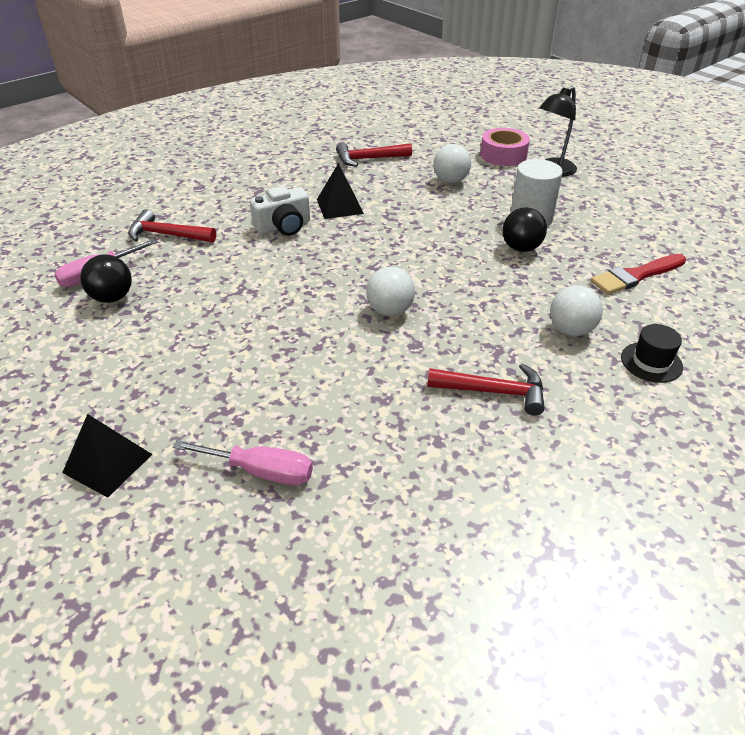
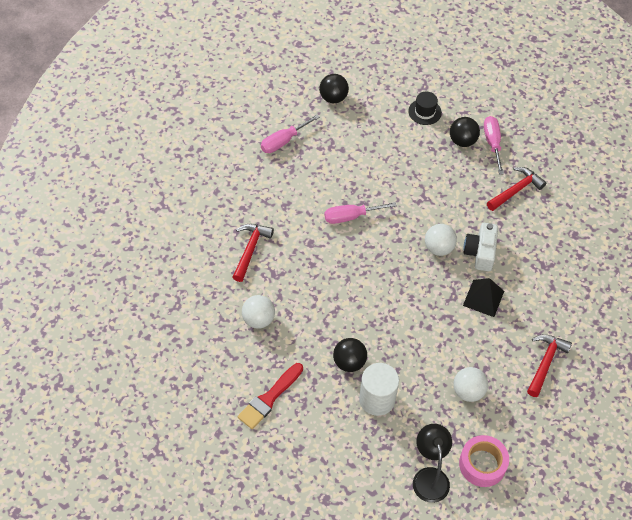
camera: 125 degrees right, 15 degrees up
black pyramid [62,414,153,498] -> black ball [319,74,349,103]
white ball [366,267,415,316] -> white ball moved to [425,224,457,256]
red hammer [427,363,545,416] -> red hammer turned 150 degrees clockwise [233,224,274,282]
red brush [590,254,686,295] -> red brush turned 150 degrees counterclockwise [238,363,303,429]
black hat [621,324,683,383] -> black hat moved to [408,92,442,125]
none -> pink screwdriver [324,202,397,224]

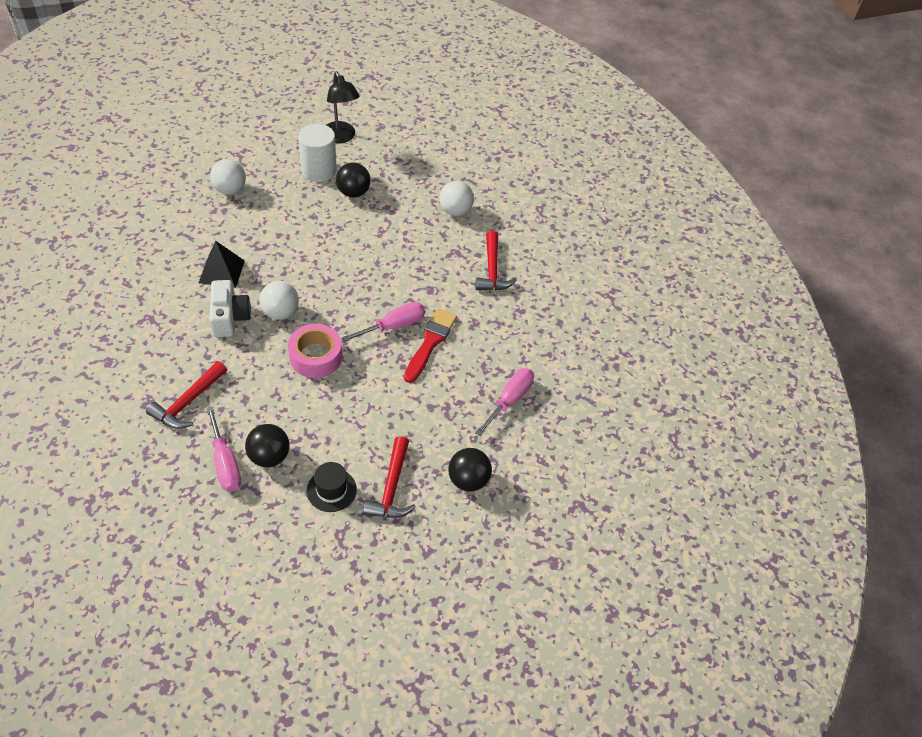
camera: 160 degrees right, 5 degrees down
red brush [238,363,303,429] -> red brush moved to [404,309,457,383]
black lamp [413,424,452,503] -> black lamp moved to [326,71,359,143]
pink tape [459,435,509,487] -> pink tape moved to [288,324,342,378]
red hammer [527,334,572,397] -> red hammer moved to [363,436,416,518]

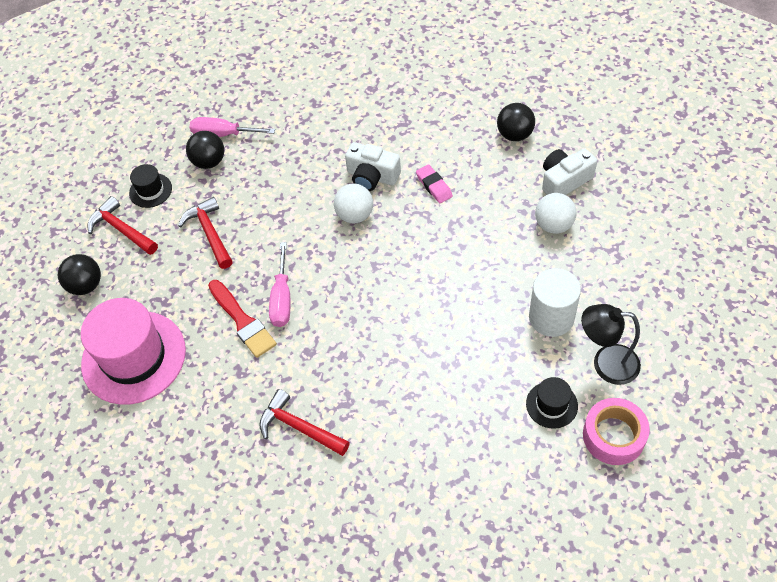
camera: 130 degrees right, 5 degrees up
red hammer [146,361,227,429] -> red hammer moved to [178,197,233,269]
black pyramid [198,241,245,288] -> pink eraser [416,164,453,203]
pink tape [288,324,342,378] -> pink tape moved to [583,398,650,465]
black ball [336,163,370,198] -> black ball moved to [497,103,535,141]
white ball [439,181,474,216] -> none
pink screwdriver [475,368,534,436] -> pink hat [81,298,186,405]
none -> black hat [526,377,578,429]
none -> white camera [542,148,597,195]

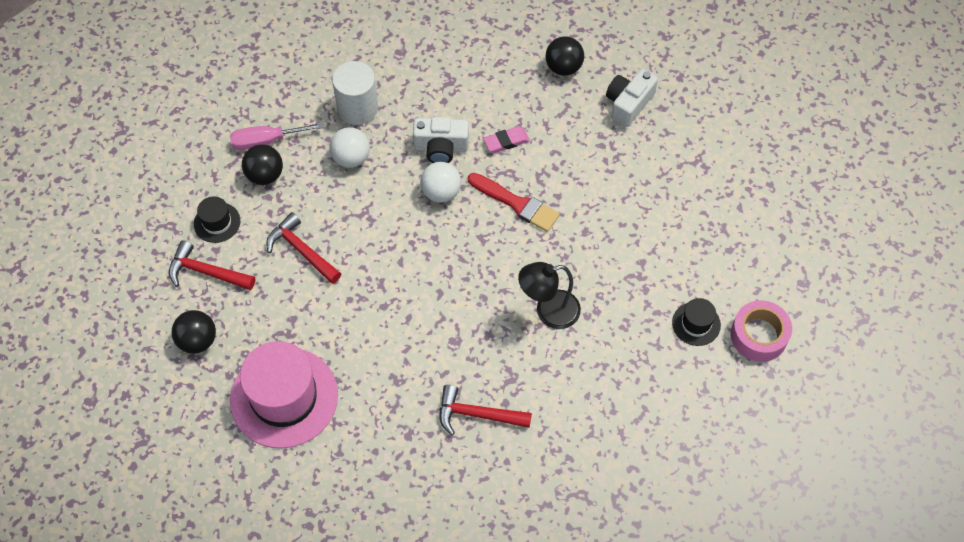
camera: 25 degrees left, 5 degrees up
red brush [208,280,277,358] -> red brush moved to [468,173,560,232]
pink screwdriver [269,242,290,327] -> none
pink eraser [416,164,453,203] -> pink eraser turned 60 degrees counterclockwise [483,126,530,153]
white cylinder [529,268,581,337] -> white cylinder moved to [332,61,378,125]
white ball [535,193,576,234] -> white ball moved to [329,127,370,168]
black lamp [581,304,641,385] -> black lamp moved to [518,262,581,329]

